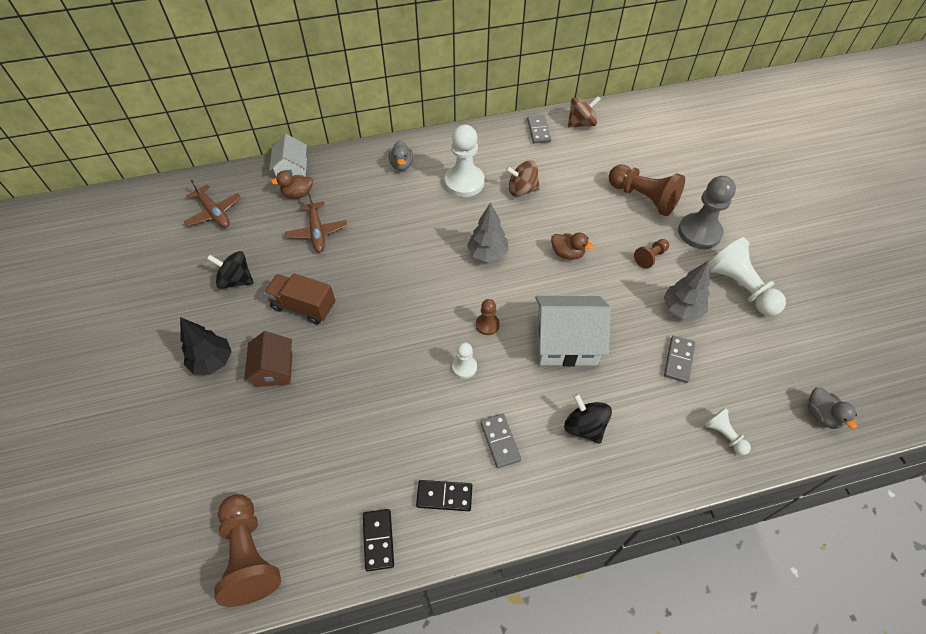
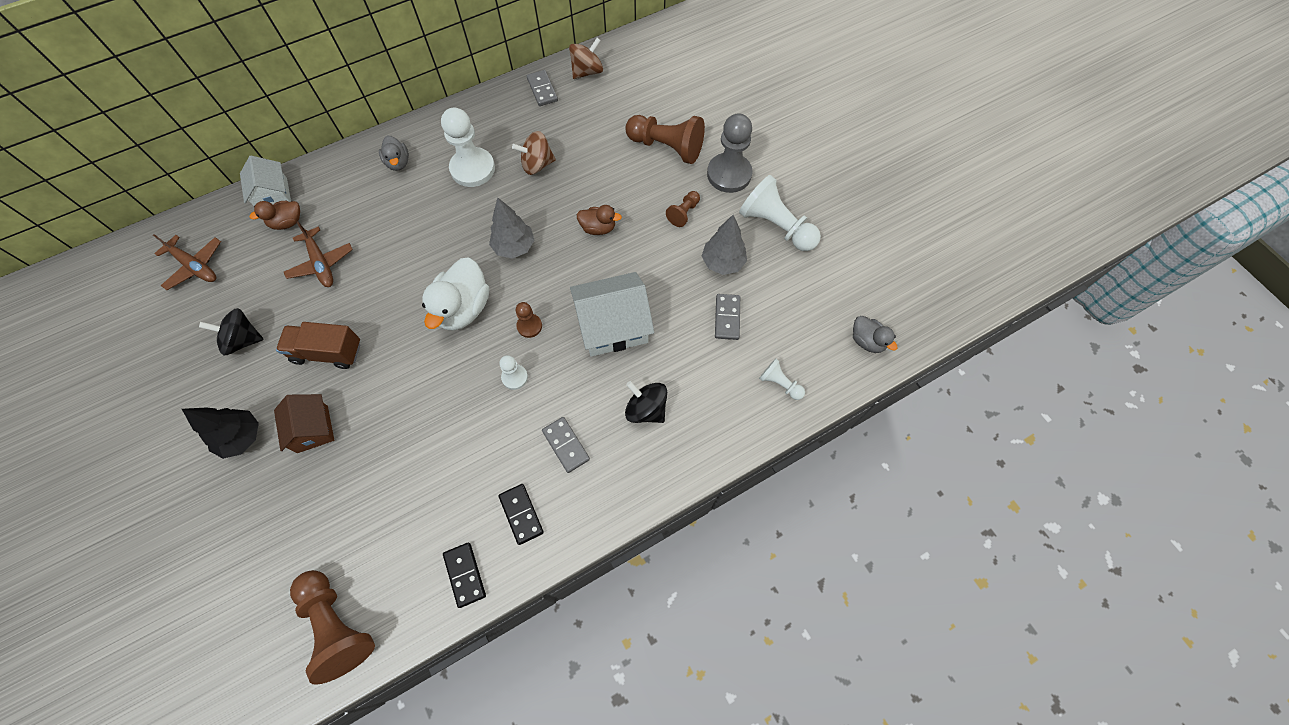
camera: 15 degrees left, 10 degrees up
black domino [416,480,472,511] -> black domino turned 75 degrees clockwise [498,484,544,545]
none -> white duck [422,258,489,331]

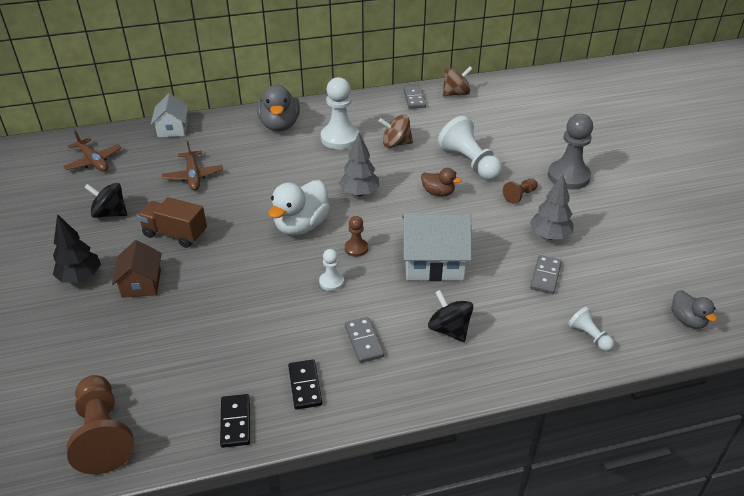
camera: 15 degrees right, 25 degrees down
brown duck [250,201,300,230] -> none
grey duck [379,135,409,171] -> grey duck [257,84,300,131], size x1.80
brown pawn [625,115,705,164] -> none
white pawn [739,175,821,251] -> white pawn moved to [438,116,502,180]

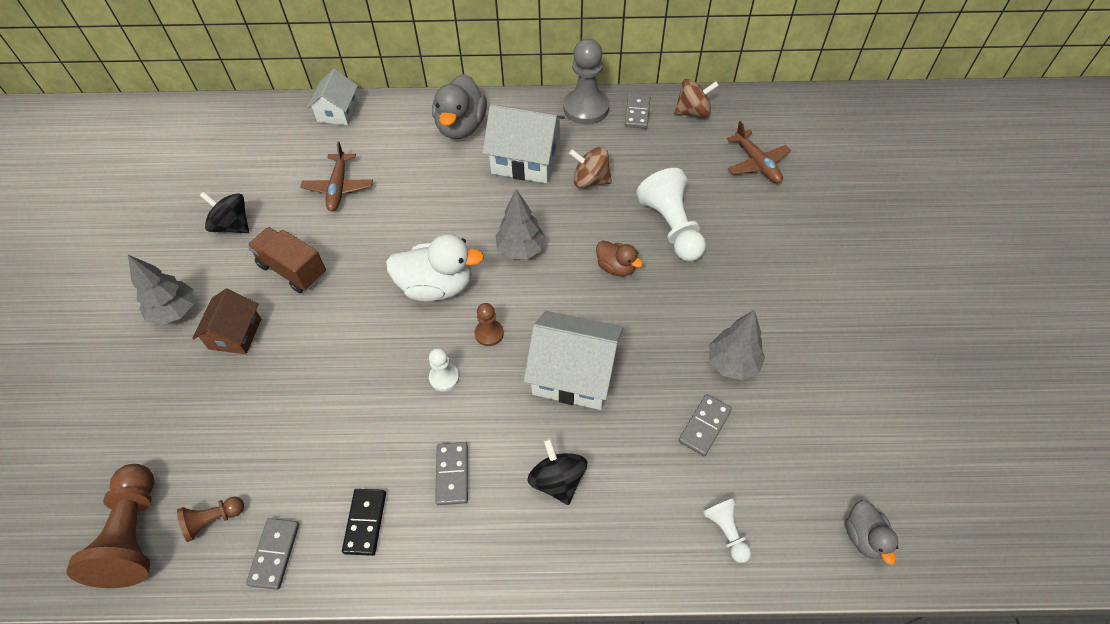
camera: 15 degrees right, 15 degrees up
black tree [53,214,101,283] -> grey tree [128,255,194,325]
brown plane [63,131,121,172] -> brown plane moved to [727,121,791,184]
black domino [220,394,250,448] -> grey domino [246,518,299,590]
white duck [268,180,330,235] -> white duck turned 135 degrees counterclockwise [386,234,484,302]
white pawn [321,77,360,149] -> white house [482,104,565,183]
brown pawn [503,178,538,204] -> brown pawn moved to [177,497,244,542]
grey pawn [548,114,593,189] -> grey pawn moved to [563,39,609,125]

